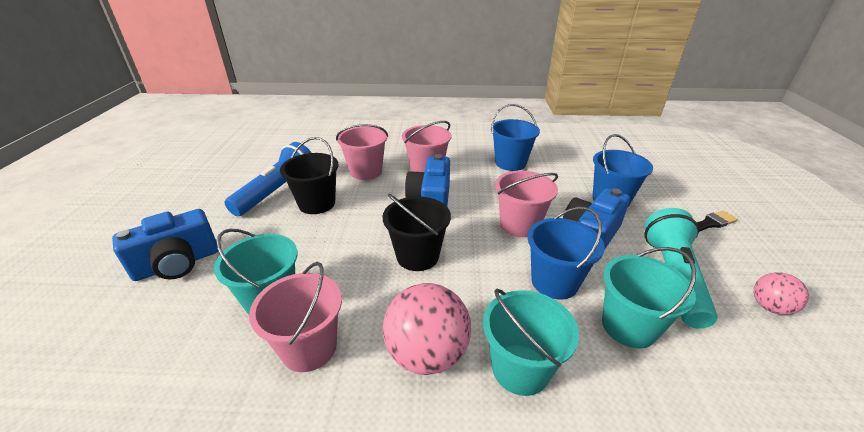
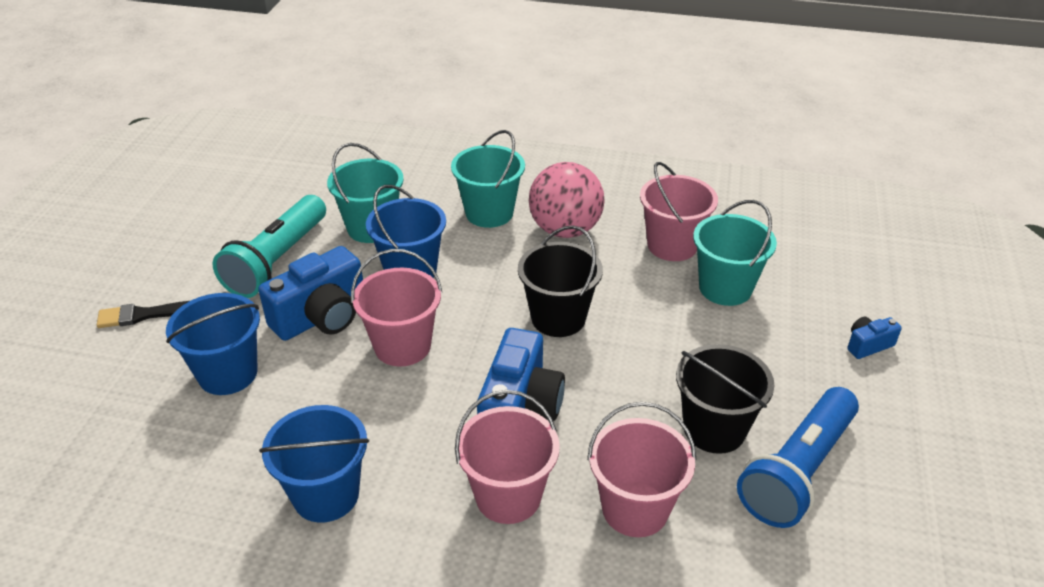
camera: 170 degrees left, 5 degrees up
blue camera [112,209,218,281] -> blue camera [847,317,902,359], size x0.48
pink ball [753,272,809,315] -> none

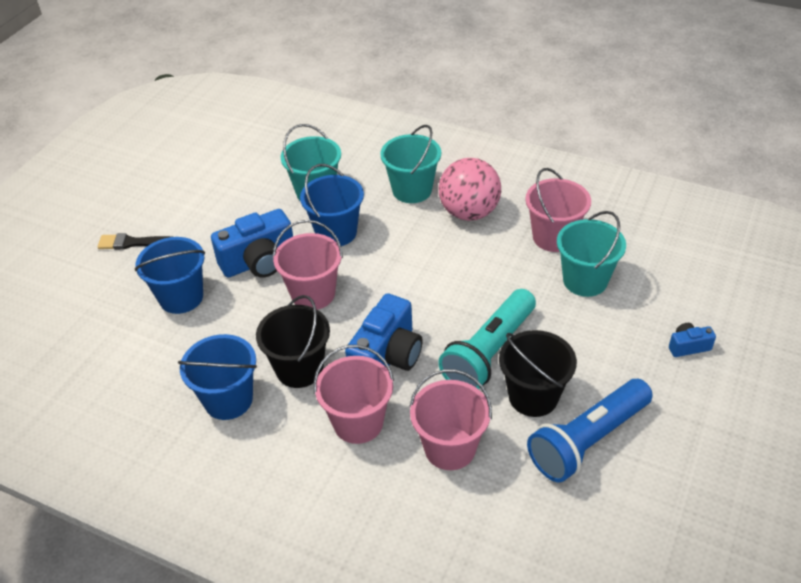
camera: 15 degrees right, 5 degrees up
turquoise flashlight [212,195,326,298] -> turquoise flashlight moved to [438,289,536,389]
black bucket [518,225,603,337] -> black bucket moved to [256,295,330,388]

